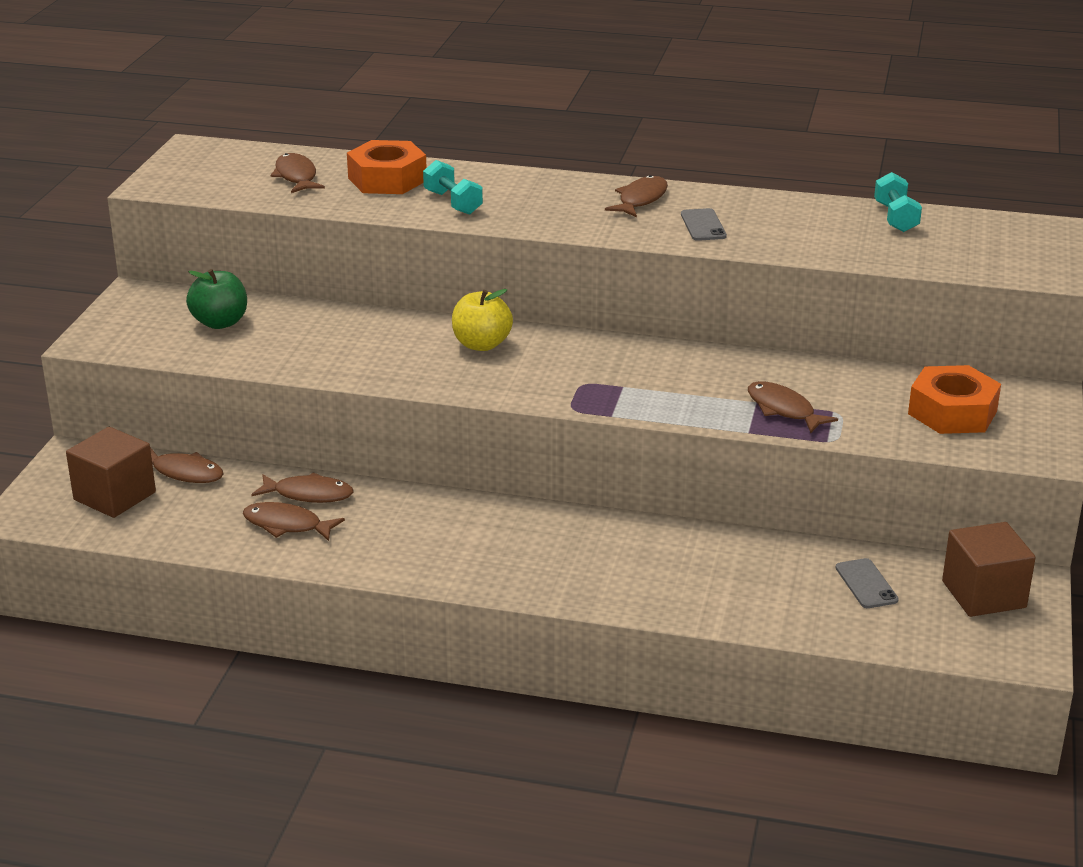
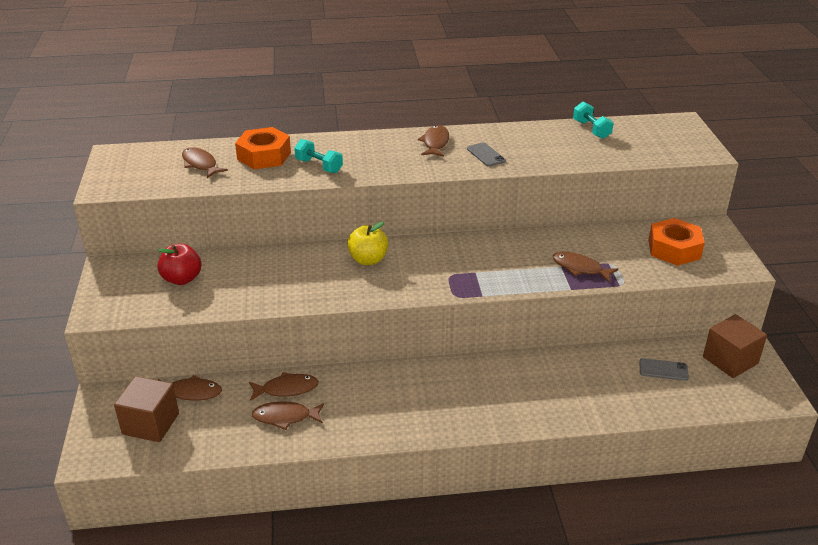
camera: 20 degrees left, 5 degrees up
green apple [186,269,247,329] -> red apple [157,244,201,285]
grey phone [836,558,899,608] -> grey phone turned 45 degrees counterclockwise [639,358,689,381]

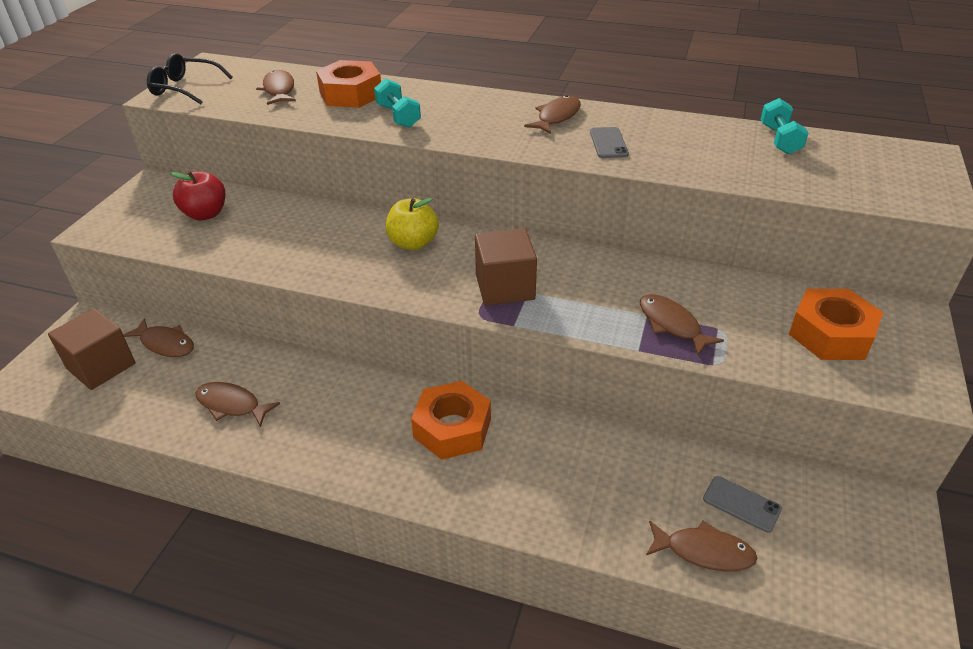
camera: 25 degrees right, 5 degrees up
brown fish [249,372,319,401] -> brown fish moved to [646,520,757,571]
brown cube [703,314,767,378] -> brown cube moved to [475,228,537,306]
none -> black glasses [147,53,233,104]
none -> orange nut [411,381,491,460]

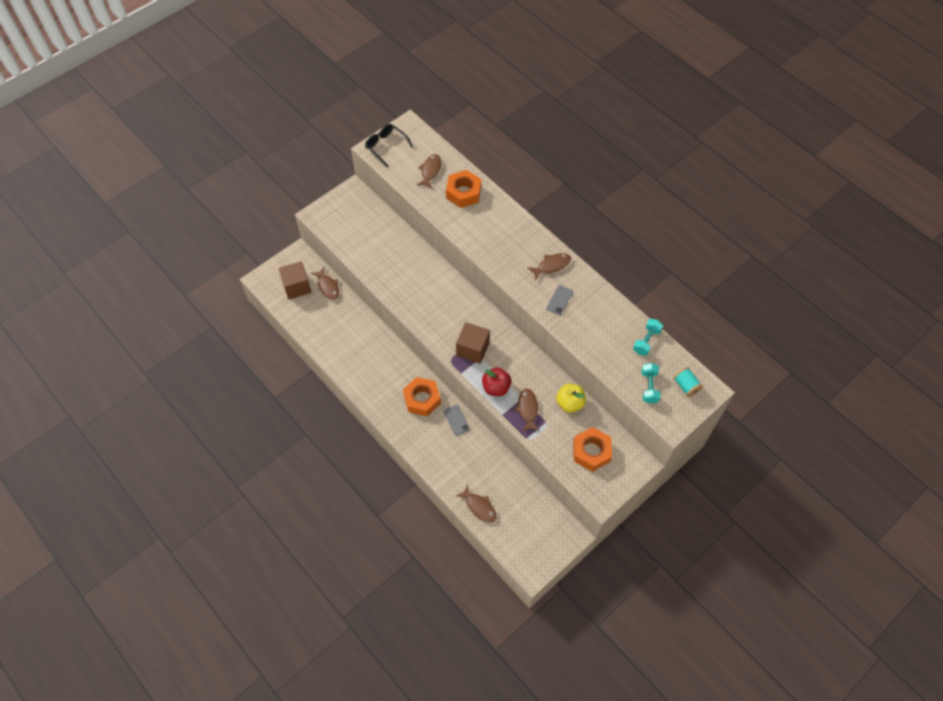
camera: 30 degrees right, 20 degrees up
red apple [170,171,225,221] -> red apple moved to [482,367,512,396]
brown fish [195,382,280,427] -> none
turquoise dumbbell [374,79,421,128] -> turquoise dumbbell moved to [642,363,661,404]
yellow apple [386,198,439,250] -> yellow apple moved to [556,384,586,413]
grey phone [703,476,782,533] -> grey phone moved to [444,405,470,436]
none -> turquoise spool [673,367,703,397]

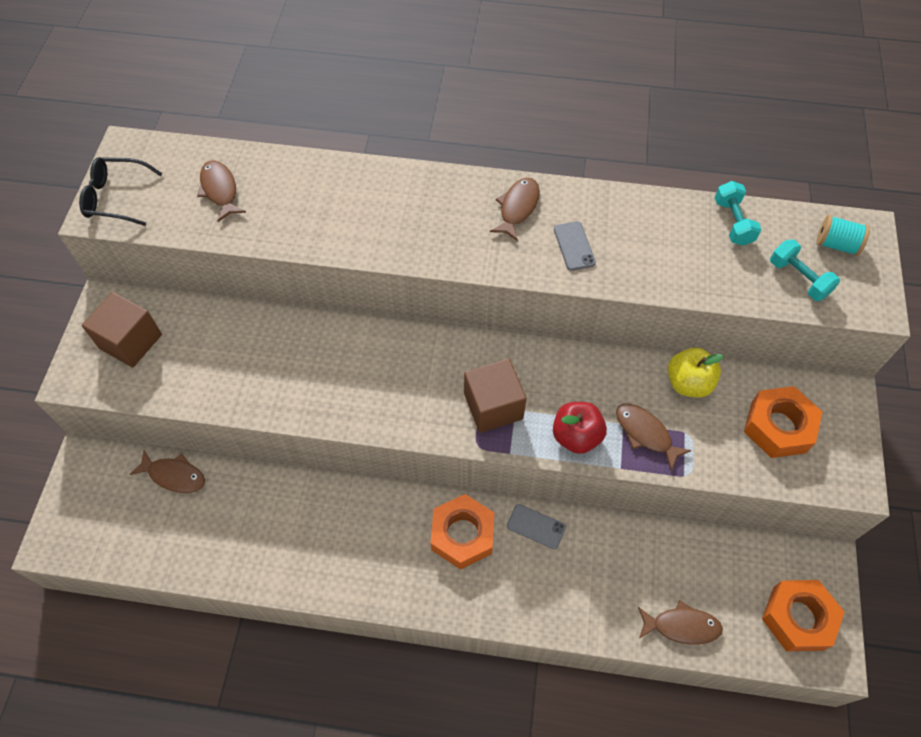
camera: 40 degrees left, 0 degrees up
brown cube [279,261,311,299] -> brown cube moved to [82,292,162,368]
orange nut [446,170,481,208] -> orange nut moved to [762,580,844,651]

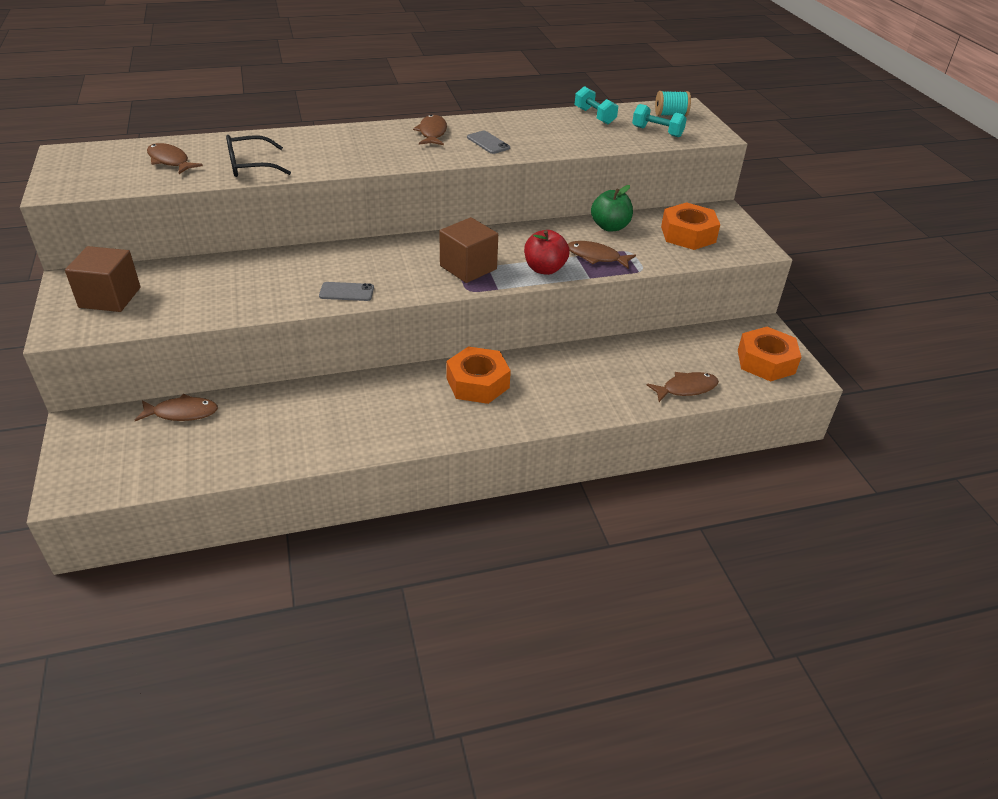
camera: 25 degrees left, 20 degrees down
black glasses [79,157,163,226] -> black glasses moved to [226,135,291,177]
grey phone [507,504,566,549] -> grey phone moved to [319,282,374,301]
yellow apple [668,348,723,398] -> green apple [591,185,633,232]

